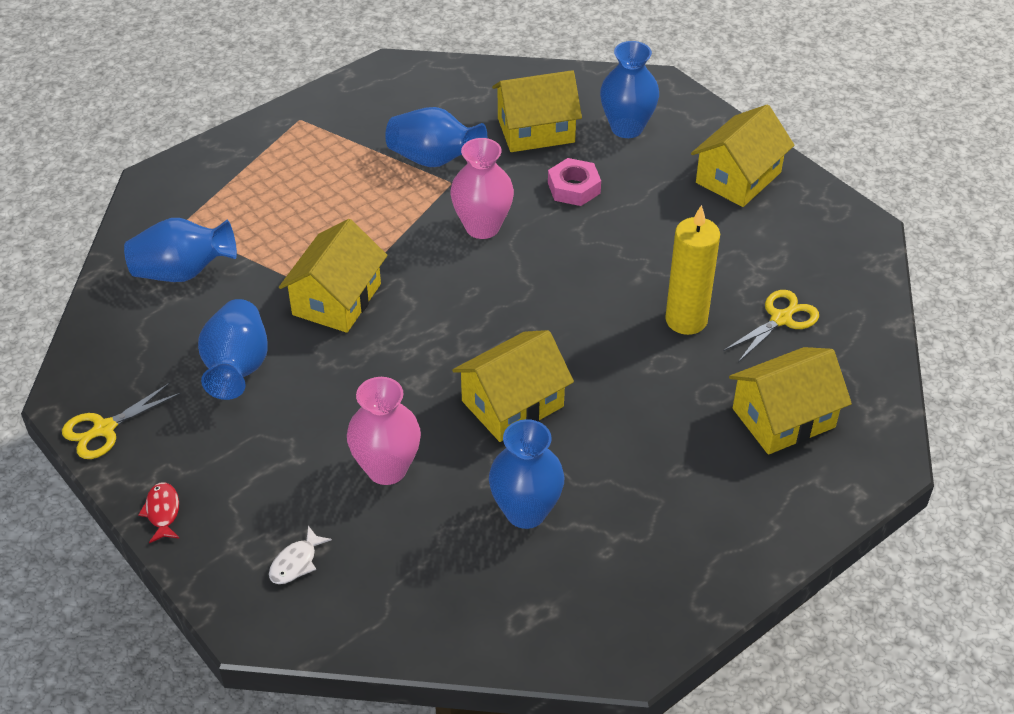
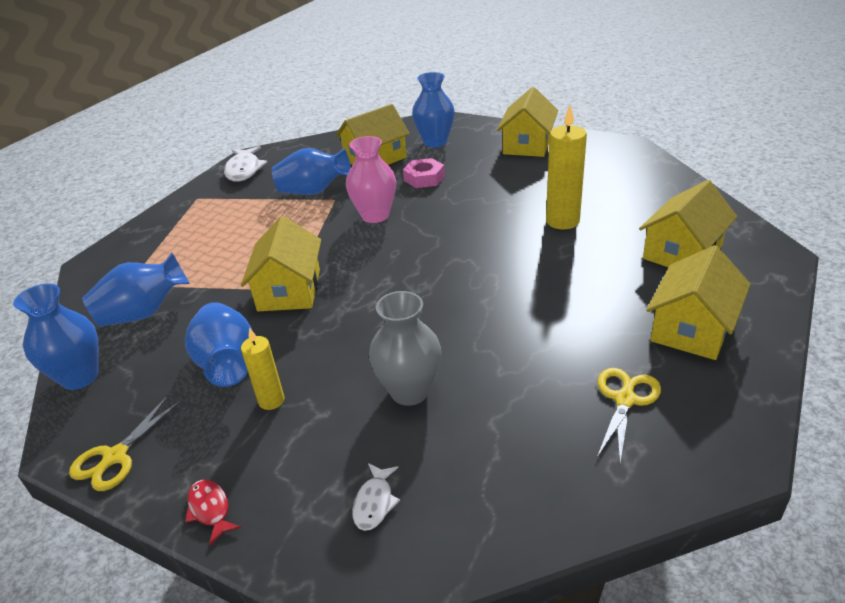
camera: 20 degrees left, 10 degrees down
pink vase [347,377,421,485] -> grey vase [369,291,442,406]
yellow house [452,330,574,442] -> yellow house moved to [646,245,751,360]
blue vase [489,419,564,529] -> blue vase moved to [13,284,99,390]
yellow scissors [723,290,819,362] -> yellow scissors moved to [597,368,661,462]
none -> white fish [224,146,268,182]
none -> yellow candle [241,328,284,410]

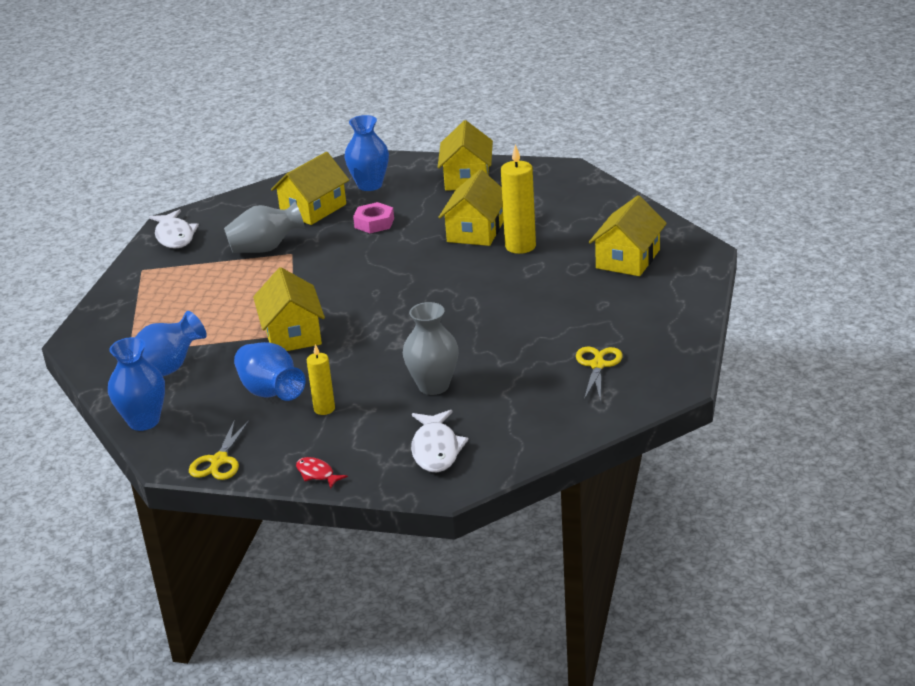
camera: 15 degrees left, 5 degrees down
blue vase [272,148,351,195] -> grey vase [224,202,305,253]
pink vase [346,136,396,223] -> none
white fish [352,463,400,531] -> white fish [411,410,469,472], size x1.78
yellow house [646,245,751,360] -> yellow house moved to [438,170,504,246]

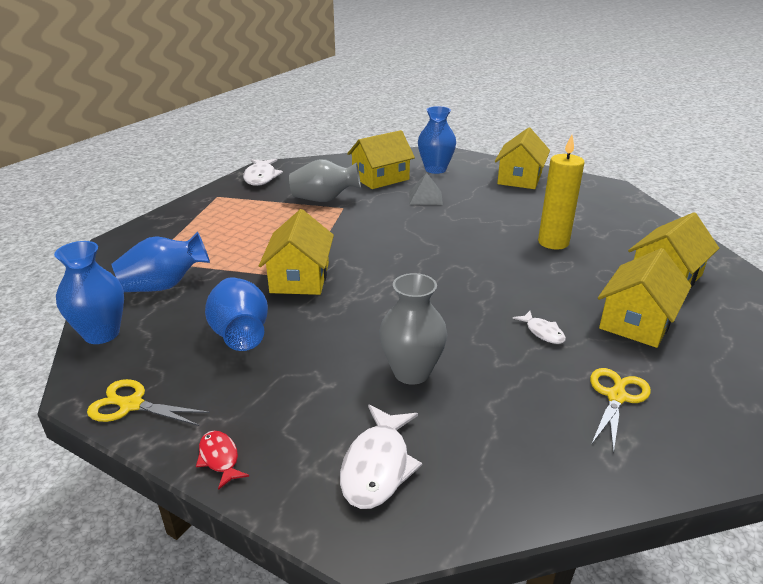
camera: 15 degrees right, 0 degrees up
yellow scissors [189,419,250,480] -> yellow scissors turned 75 degrees clockwise [87,379,210,426]
yellow candle [307,344,335,415] -> none
pink nut [353,202,394,233] -> grey pyramid [409,173,443,205]
yellow house [438,170,504,246] -> yellow house moved to [598,248,691,348]
none -> white fish [513,311,566,344]

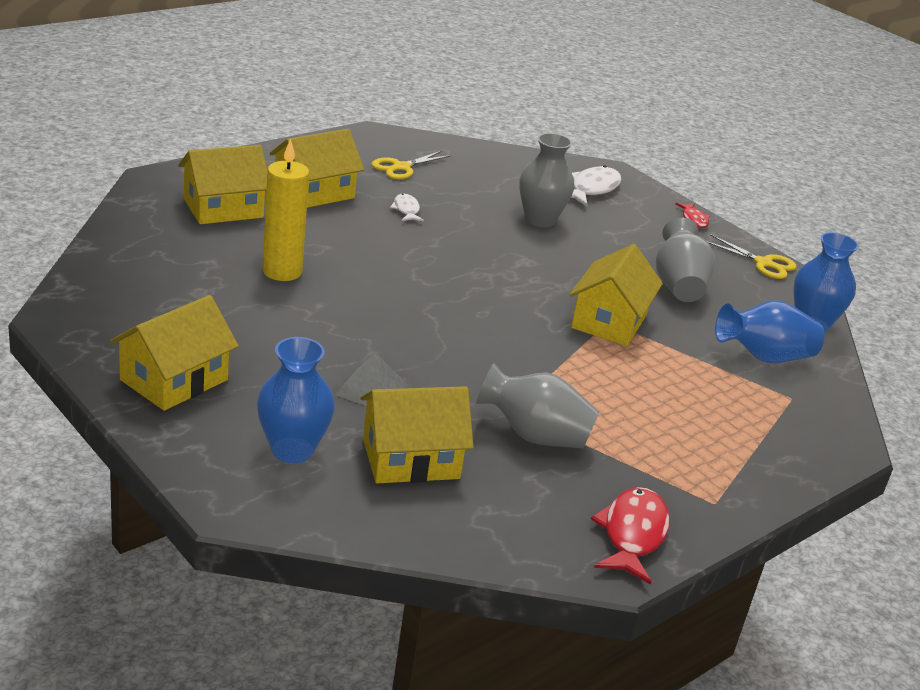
camera: 165 degrees left, 0 degrees up
blue vase [205,277,268,351] -> grey vase [656,217,715,302]
white fish [243,159,283,186] -> red fish [591,487,670,585]

